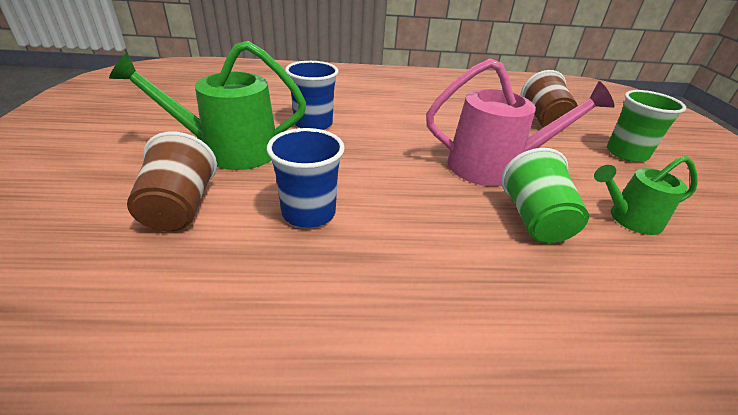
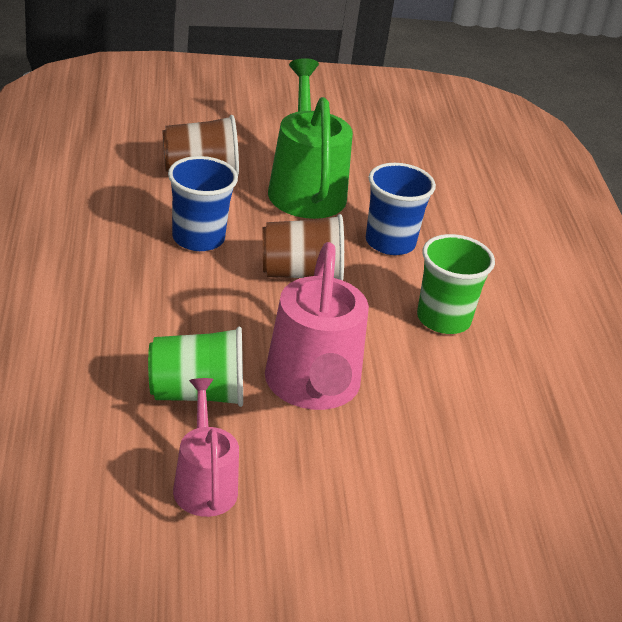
camera: 85 degrees right, 0 degrees up
brown cup [521,70,578,128] -> brown cup moved to [263,214,344,280]
green watering can [594,156,698,235] -> pink watering can [173,378,239,517]
green cup [607,90,686,162] -> green cup moved to [417,234,495,334]

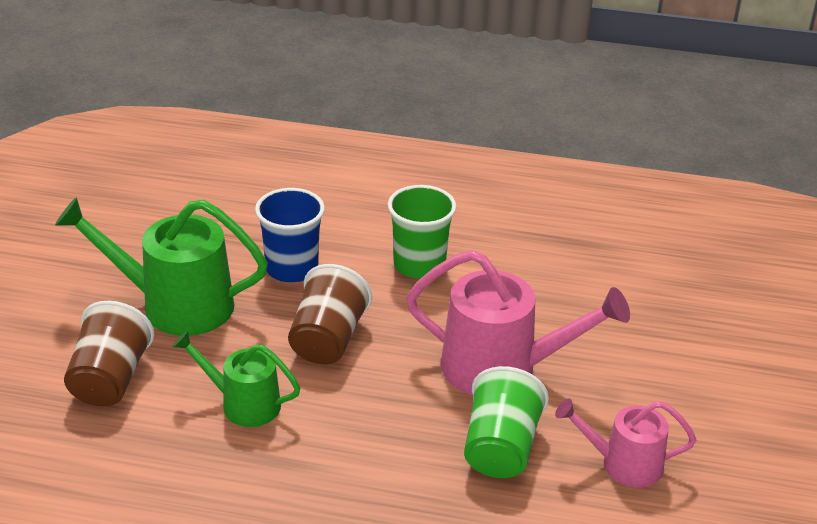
camera: 70 degrees left, 0 degrees up
blue cup [168,156,238,251] -> green watering can [173,331,300,427]

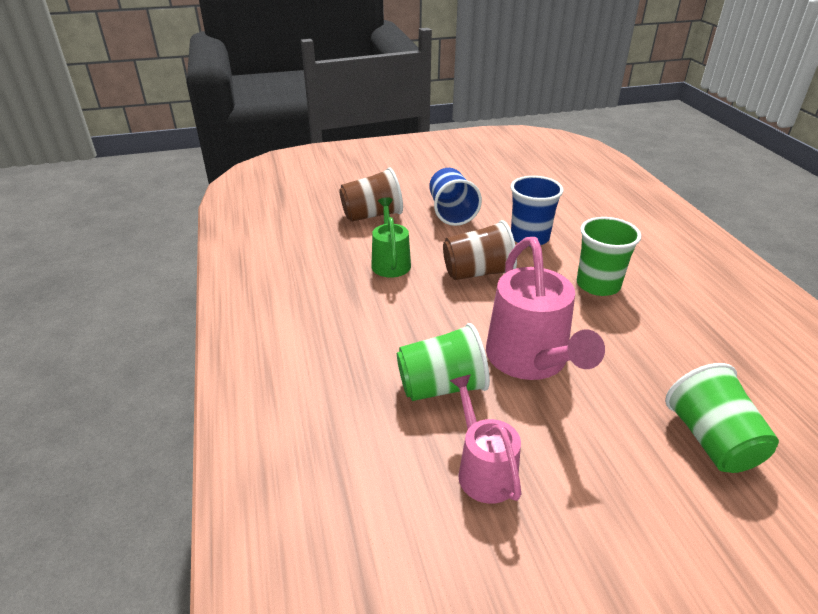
camera: 65 degrees right, 0 degrees up
green watering can [55,197,268,336] -> blue cup [429,168,482,226]
none -> green cup [665,363,779,473]

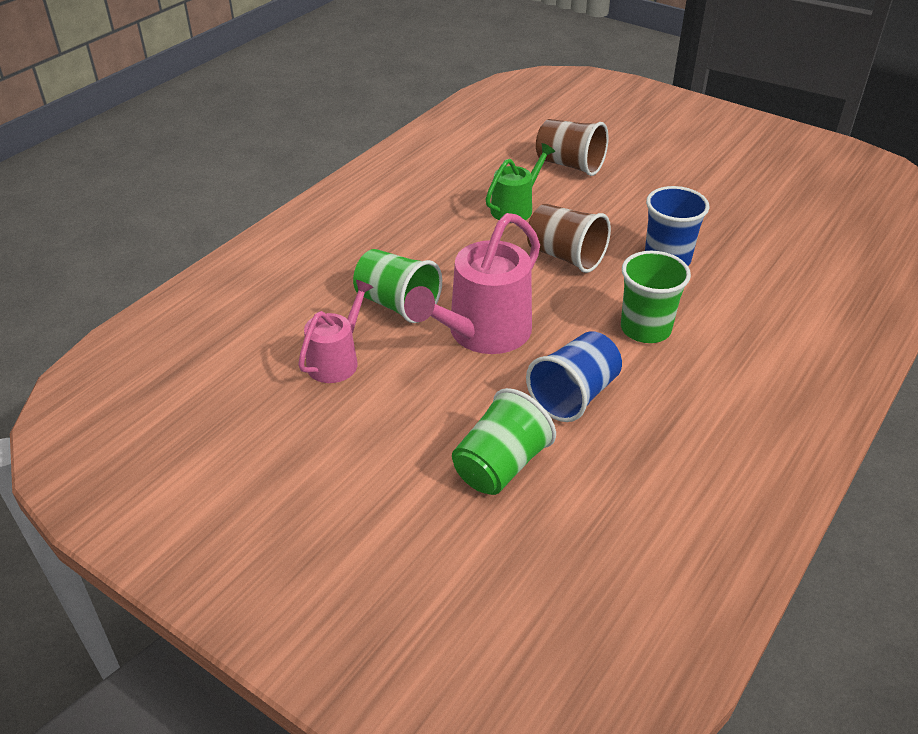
camera: 50 degrees right, 5 degrees up
blue cup [429,168,482,226] -> blue cup moved to [526,331,622,422]

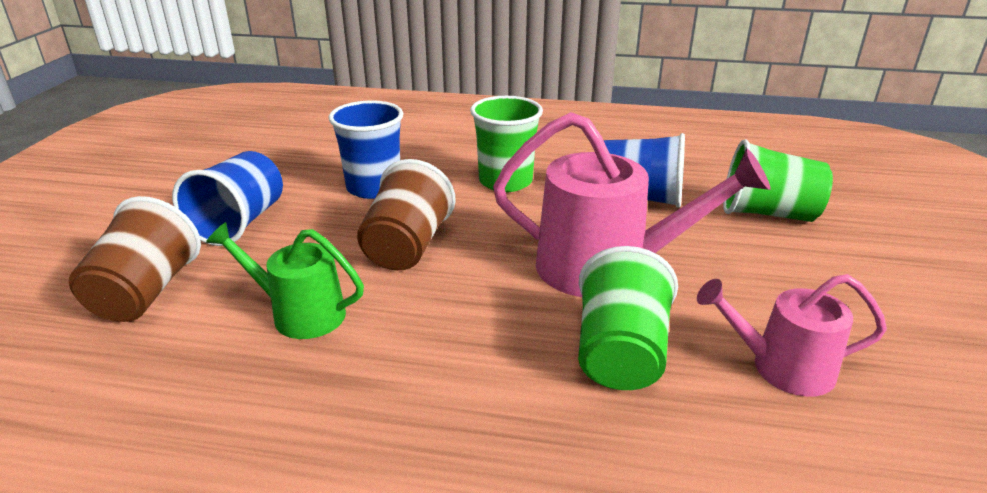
camera: 115 degrees left, 10 degrees down
none -> blue cup [172,151,283,246]

